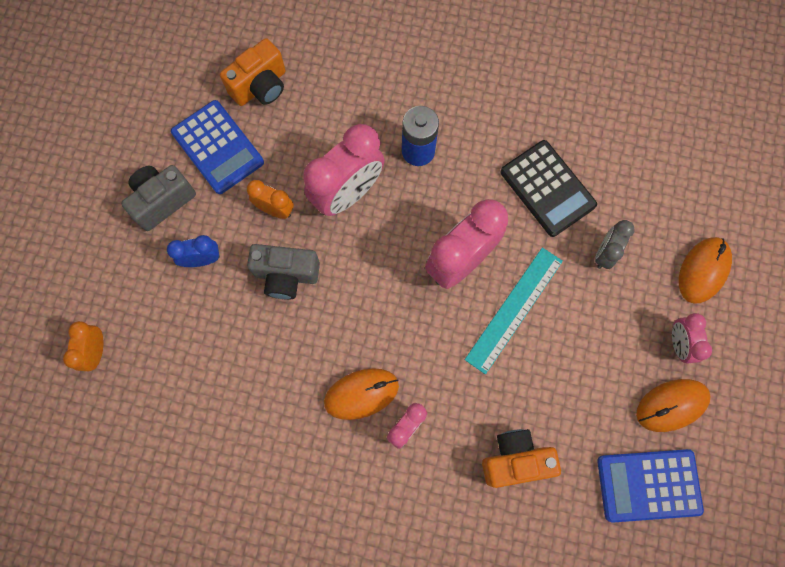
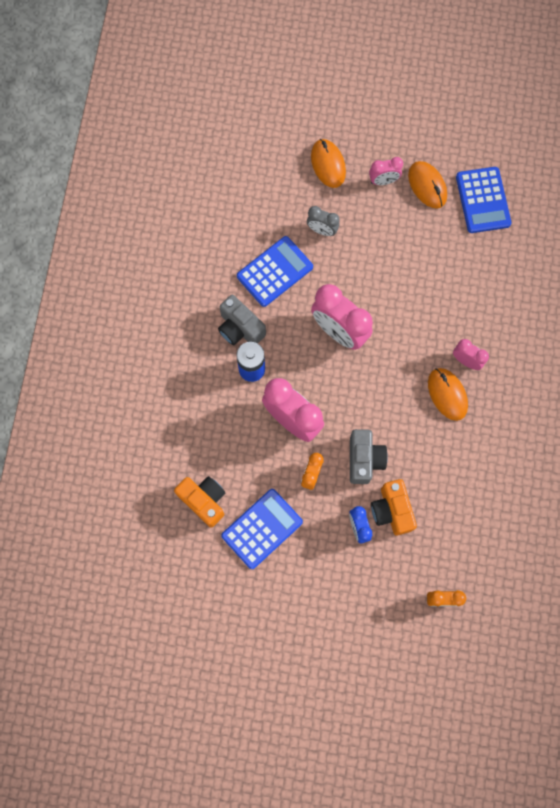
camera: 95 degrees left, 0 degrees up
grey camera [121,165,196,231] -> grey camera moved to [218,295,266,345]
turquoise ruler [465,248,563,374] -> none
orange camera [482,429,561,488] -> orange camera moved to [371,479,417,535]
black calculator [500,140,597,237] -> blue calculator [237,236,313,307]
orange mouse [679,237,732,304] -> orange mouse turned 45 degrees clockwise [311,139,346,188]

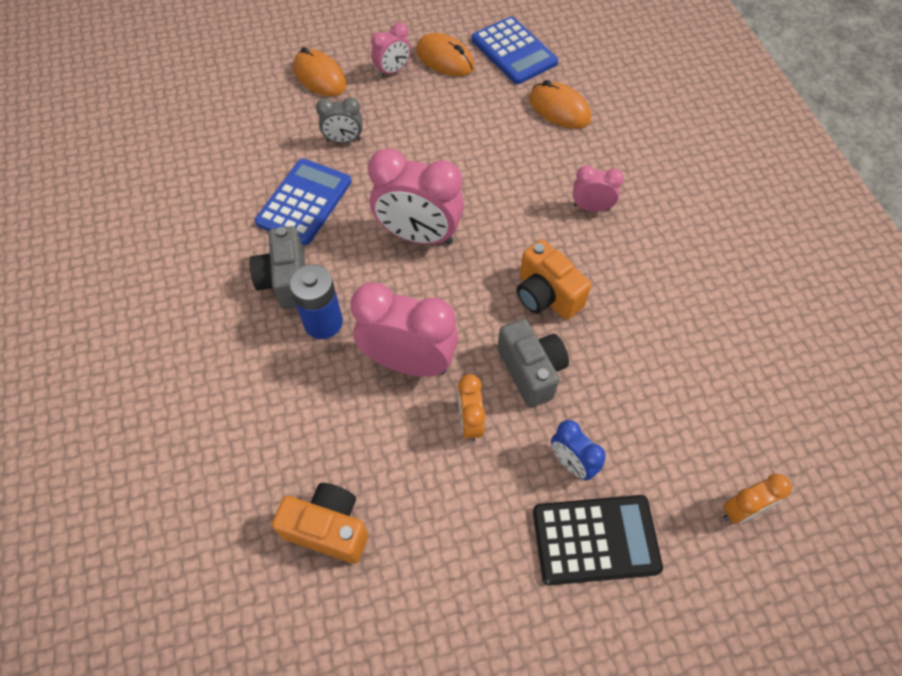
camera: 25 degrees left, 15 degrees down
grey camera [218,295,266,345] -> grey camera turned 60 degrees clockwise [249,226,305,309]
blue calculator [221,489,303,569] -> none
orange camera [371,479,417,535] -> orange camera moved to [517,240,591,320]
orange mouse [428,368,468,421] -> orange mouse moved to [529,80,591,129]
none -> black calculator [533,495,663,585]

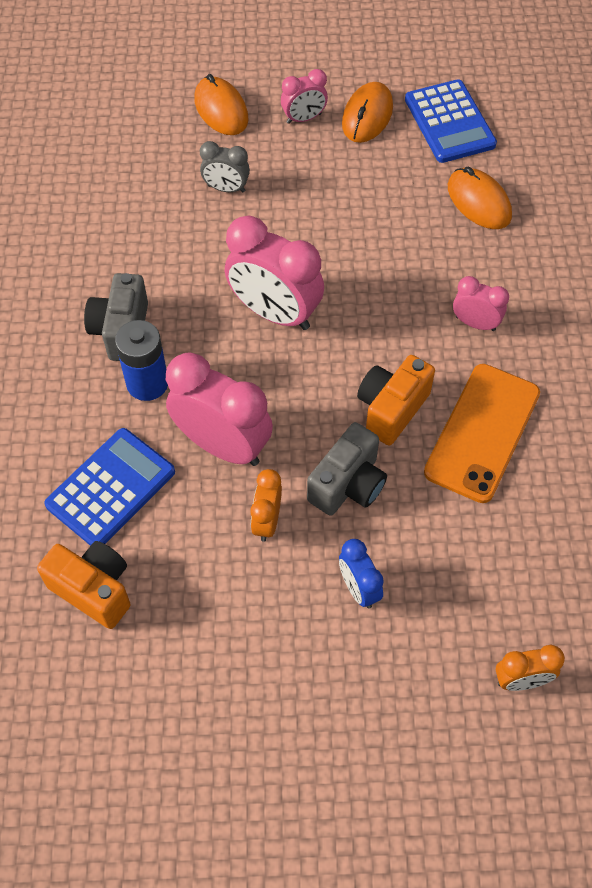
camera: 15 degrees right, 0 degrees up
blue calculator [255,159,351,245] -> blue calculator moved to [44,428,175,546]
orange mouse [416,33,474,76] -> orange mouse turned 60 degrees clockwise [342,82,393,143]
grey camera [497,319,569,408] -> grey camera turned 45 degrees clockwise [307,422,387,516]
orange camera [517,240,591,320] -> orange camera turned 60 degrees clockwise [357,355,435,445]
black calculator [533,495,663,585] -> none
none -> orange phone [424,364,540,503]

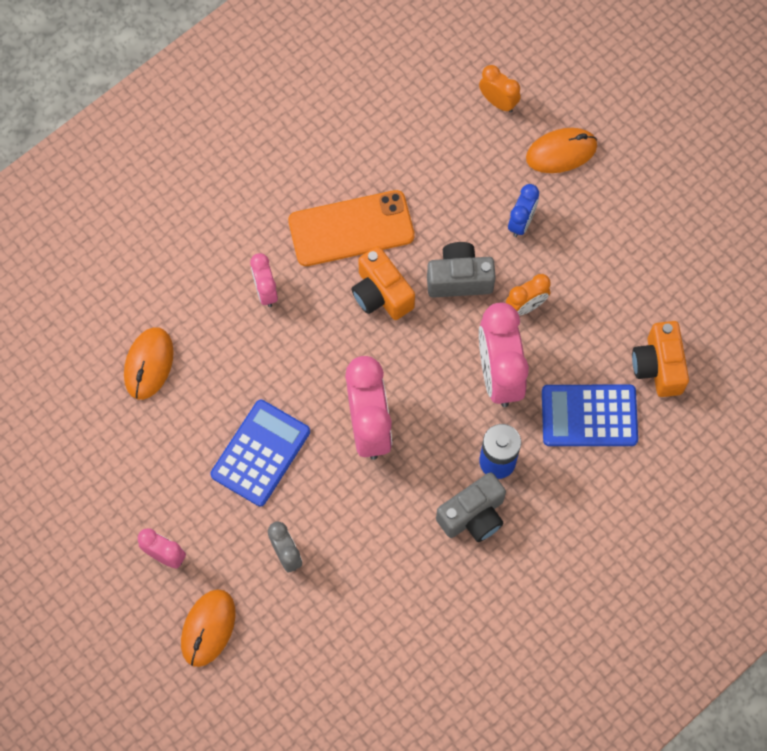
camera: 130 degrees left, 10 degrees up
orange mouse [342,82,393,143] -> orange mouse moved to [526,128,597,173]
orange camera [357,355,435,445] -> orange camera turned 60 degrees clockwise [352,246,415,320]
blue calculator [405,79,497,163] -> blue calculator moved to [210,400,310,507]

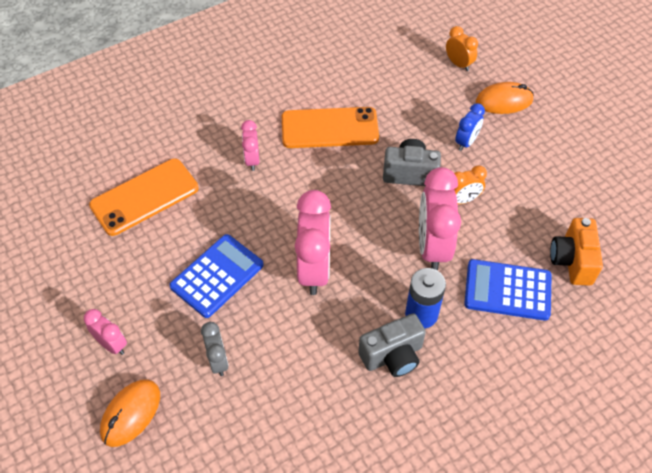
camera: 10 degrees right, 15 degrees down
orange mouse [124,327,174,400] -> orange phone [89,159,199,236]
orange camera [352,246,415,320] -> none

